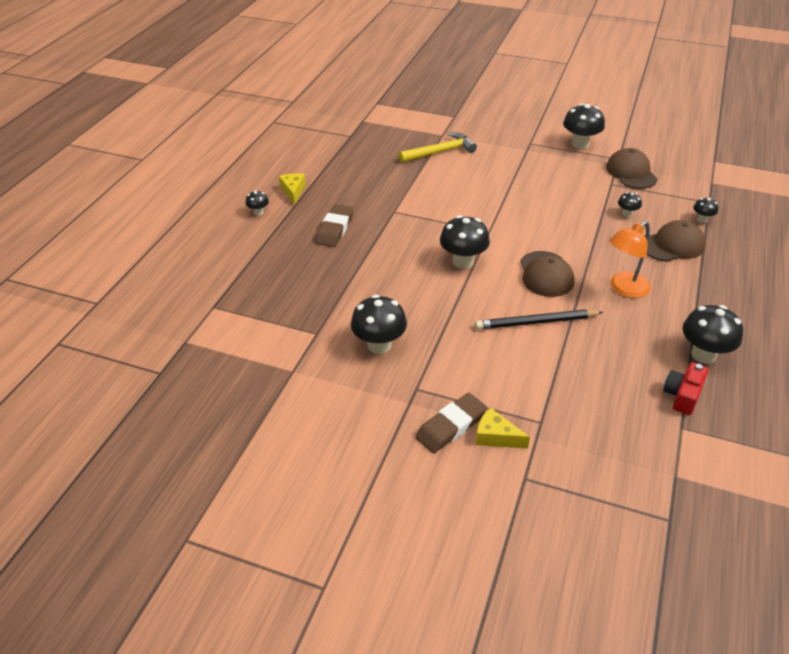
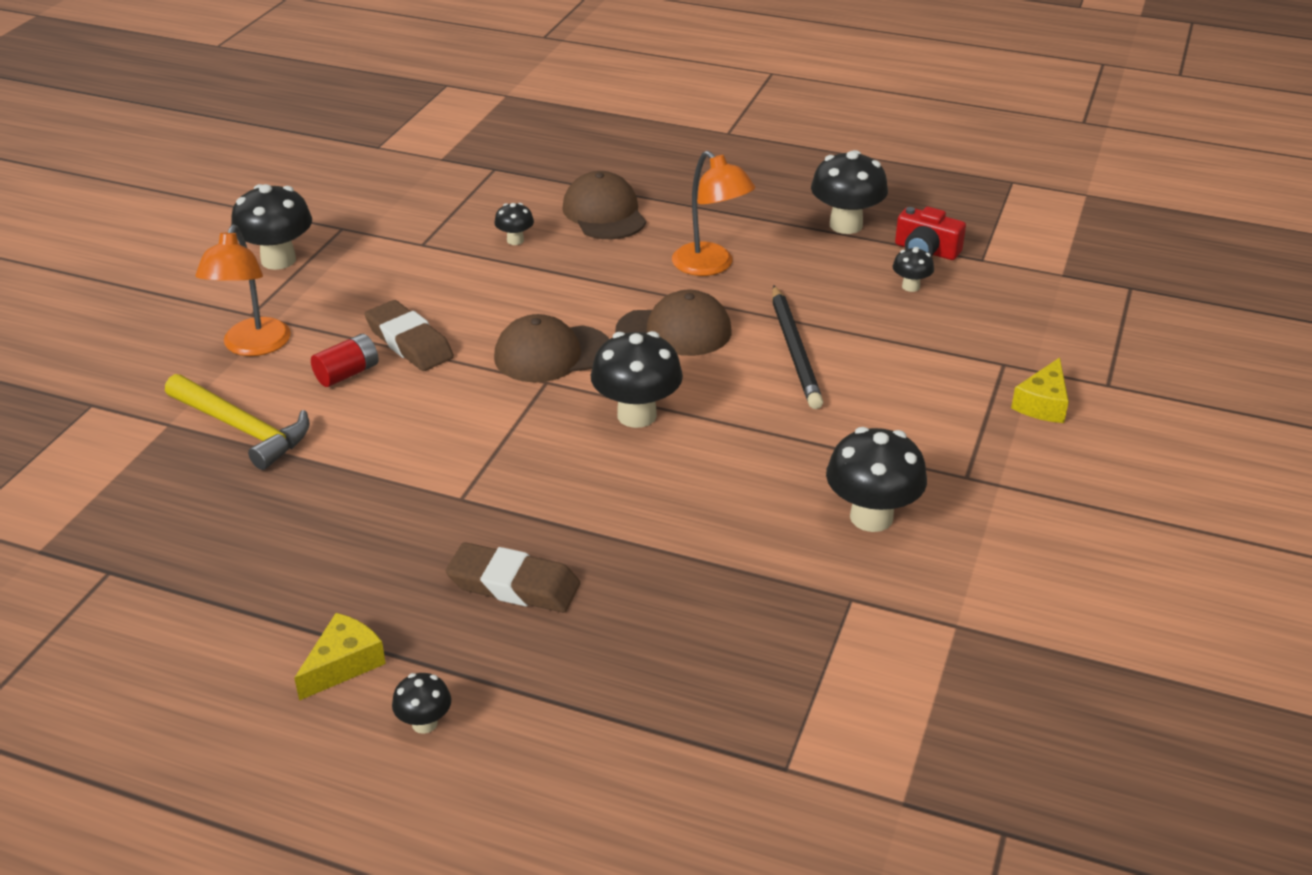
camera: 90 degrees left, 5 degrees down
yellow cheese [279,173,306,205] -> yellow cheese turned 135 degrees clockwise [294,613,386,701]
yellow hammer [399,133,477,163] -> yellow hammer turned 150 degrees clockwise [165,374,310,470]
brown eraser [415,393,487,453] -> brown eraser moved to [365,300,454,371]
brown cap [606,148,658,189] -> brown cap moved to [494,314,609,383]
black mushroom [693,198,718,223] -> black mushroom moved to [893,247,934,292]
none -> orange lamp [195,225,291,356]
none -> red battery [311,334,379,387]

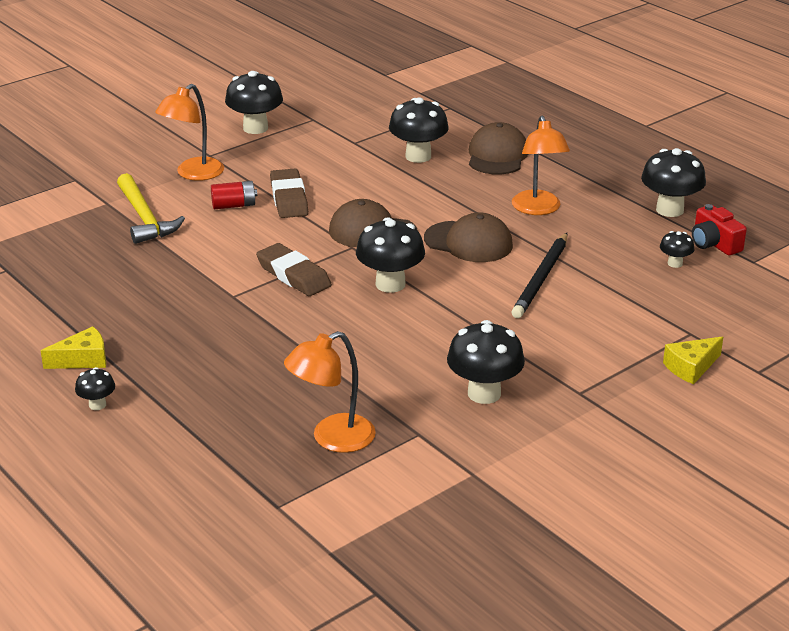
camera: 30 degrees right, 5 degrees down
brown eraser [446,542,580,613] -> brown eraser moved to [256,243,332,296]
black mushroom [494,203,534,245] -> black mushroom [389,97,449,163], size x1.96
none -> orange lamp [284,331,376,453]

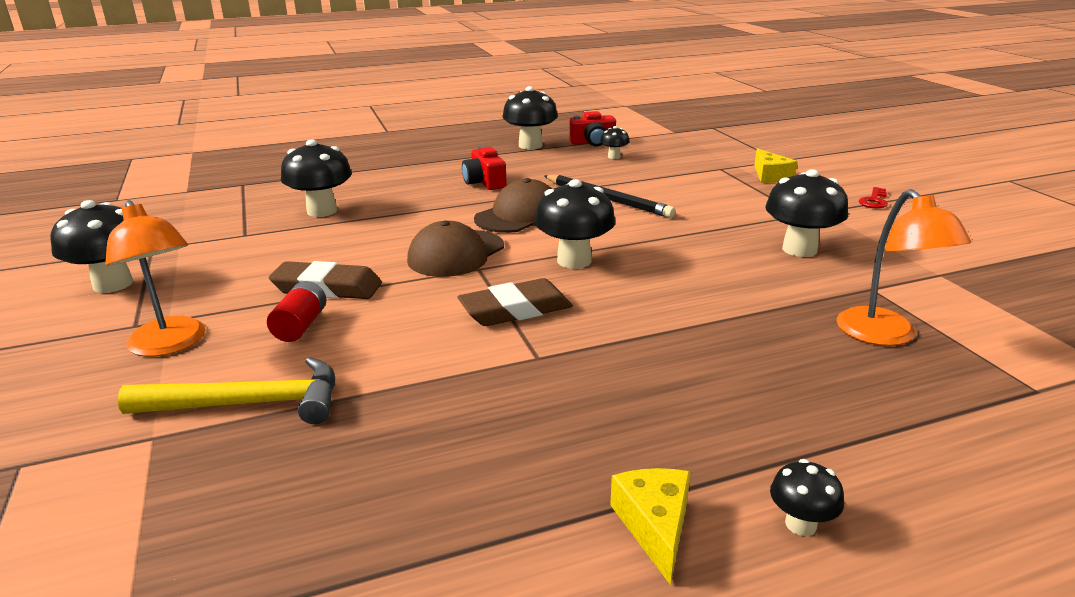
camera: 70 degrees left, 5 degrees down
brown cap [469,122,528,175] -> none
orange lamp [512,116,570,215] -> red camera [462,146,507,190]
none -> red key [859,187,888,209]

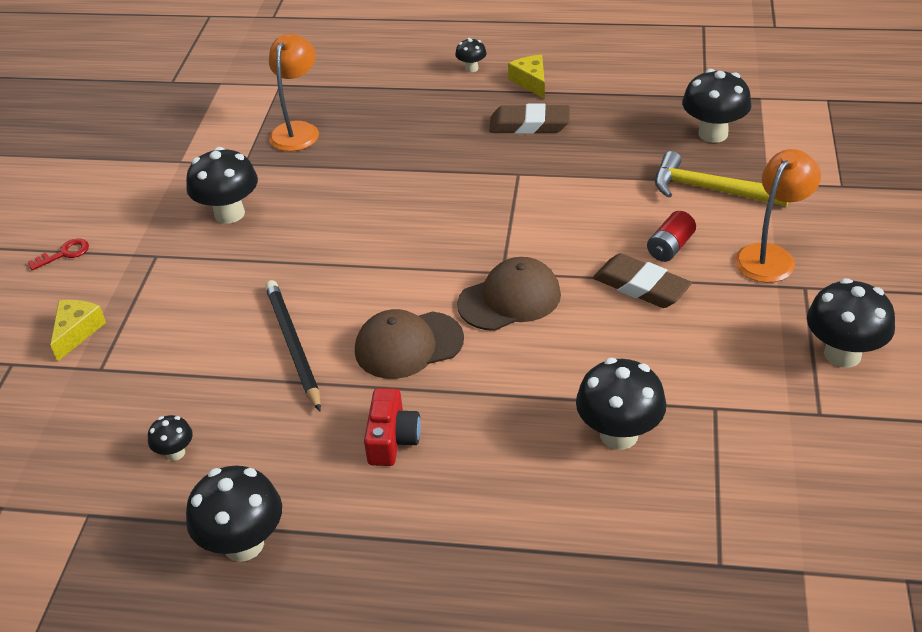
camera: 150 degrees left, 15 degrees up
orange lamp [105,200,205,357] -> orange lamp turned 45 degrees clockwise [735,149,821,283]
brown eraser [457,278,573,326] -> brown eraser moved to [489,104,570,134]
black mushroom [534,179,615,269] -> black mushroom moved to [682,69,752,143]
red camera [569,111,616,147] -> none
yellow cheese [610,468,691,585] -> yellow cheese turned 135 degrees clockwise [508,55,545,99]

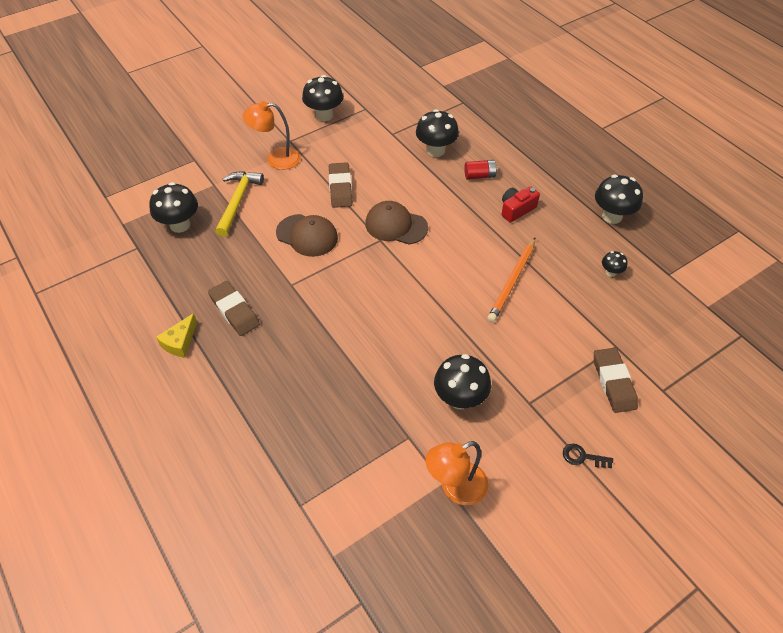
camera: 135 degrees left, 10 degrees up
red key [28,239,89,270] -> black key [563,444,613,468]
yellow cheese [51,300,106,362] -> brown eraser [594,348,638,413]
black pencil [265,280,321,412] -> orange pencil [487,238,535,322]
orange lamp [269,34,319,151] -> orange lamp moved to [425,441,488,505]
brown cap [355,309,464,379] -> brown cap moved to [276,214,338,257]
black mushroom [455,38,487,72] -> none
red battery [647,211,696,262] -> red battery moved to [464,160,497,180]
yellow hammer [655,151,788,207] -> yellow hammer turned 150 degrees counterclockwise [215,171,264,237]

